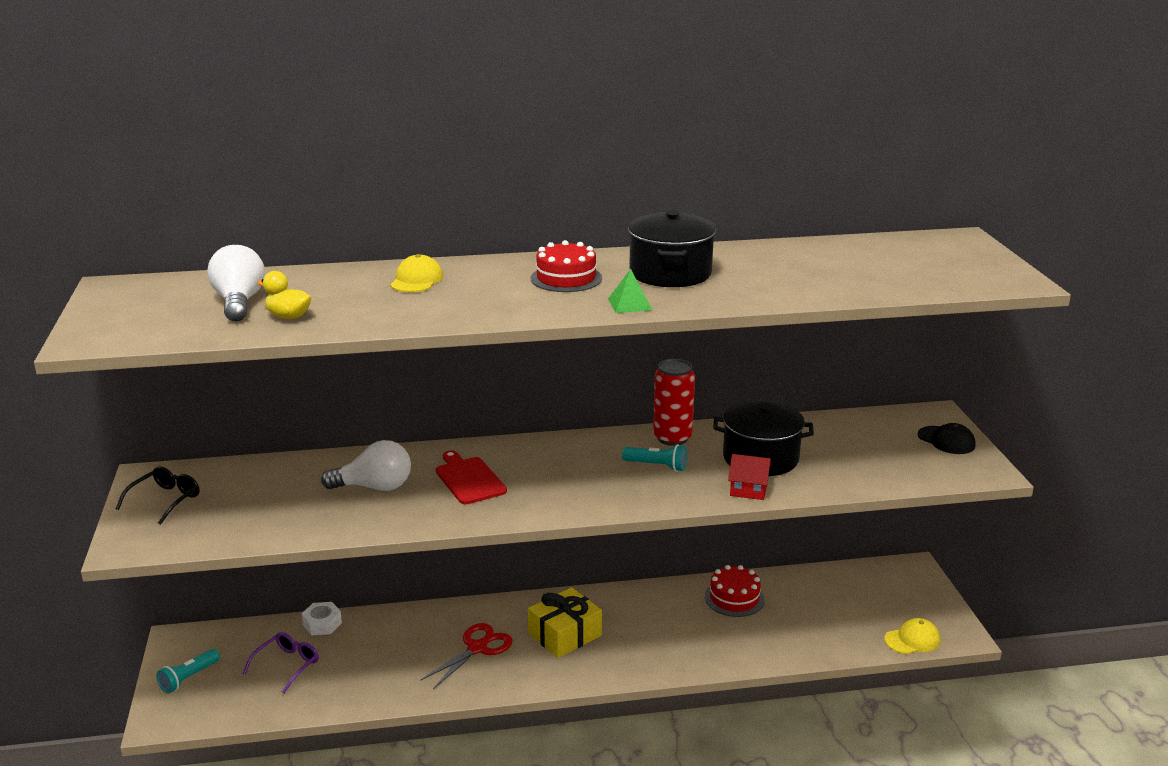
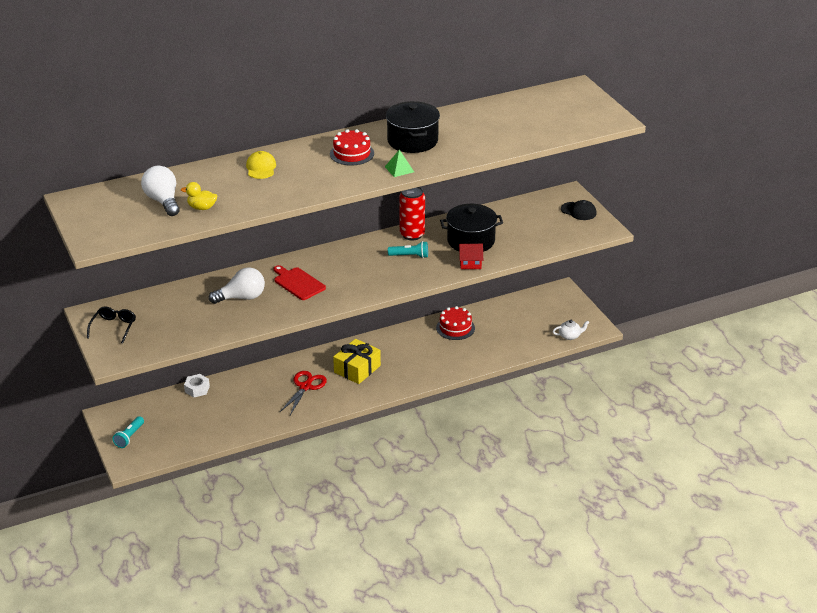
camera: 15 degrees left, 10 degrees up
purple glasses [243,632,319,693] -> none
yellow cap [884,618,941,654] -> white teapot [552,320,589,340]

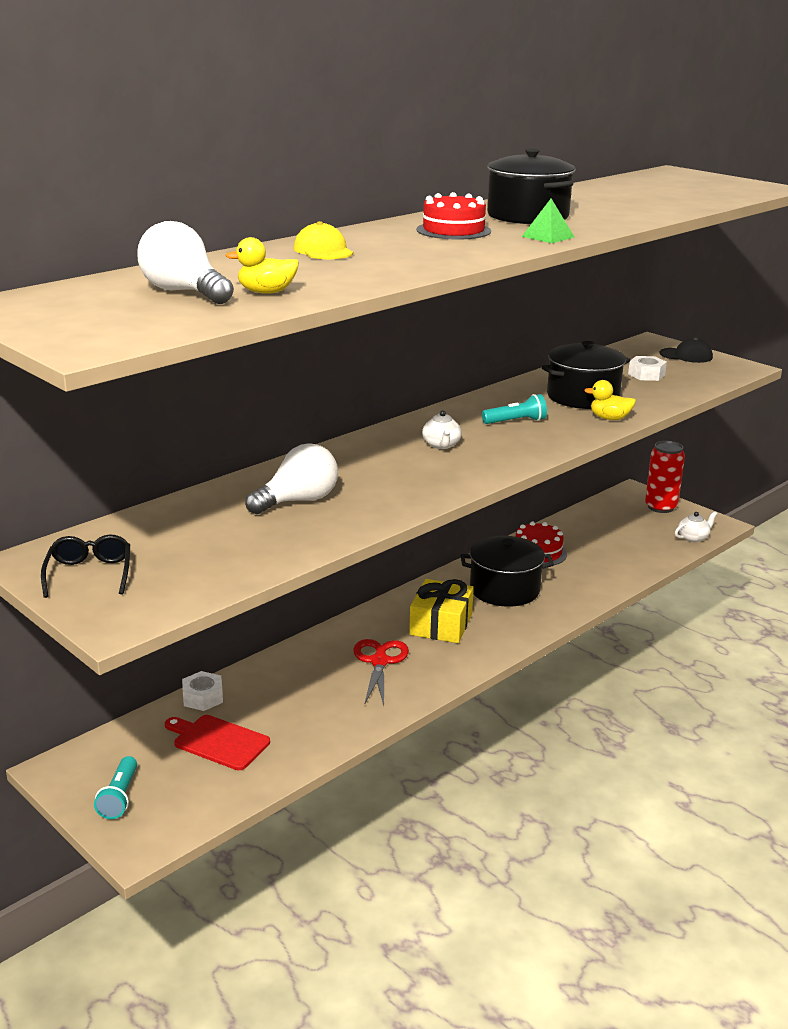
camera: 20 degrees left, 10 degrees down
red cutting board [274,265,326,300] -> red cutting board moved to [165,715,270,770]
red can [399,187,425,240] -> red can moved to [645,441,685,513]
red house [459,244,483,269] -> yellow duck [584,380,636,420]
none -> white teapot [422,410,462,449]
none -> black pot [460,536,554,607]
none -> white nut [628,356,667,381]

